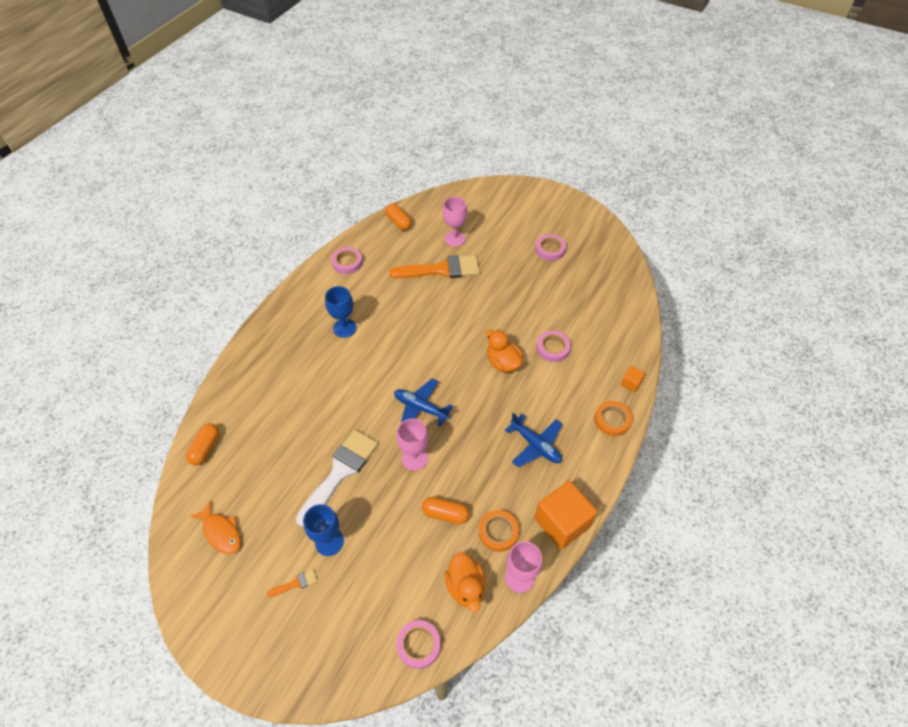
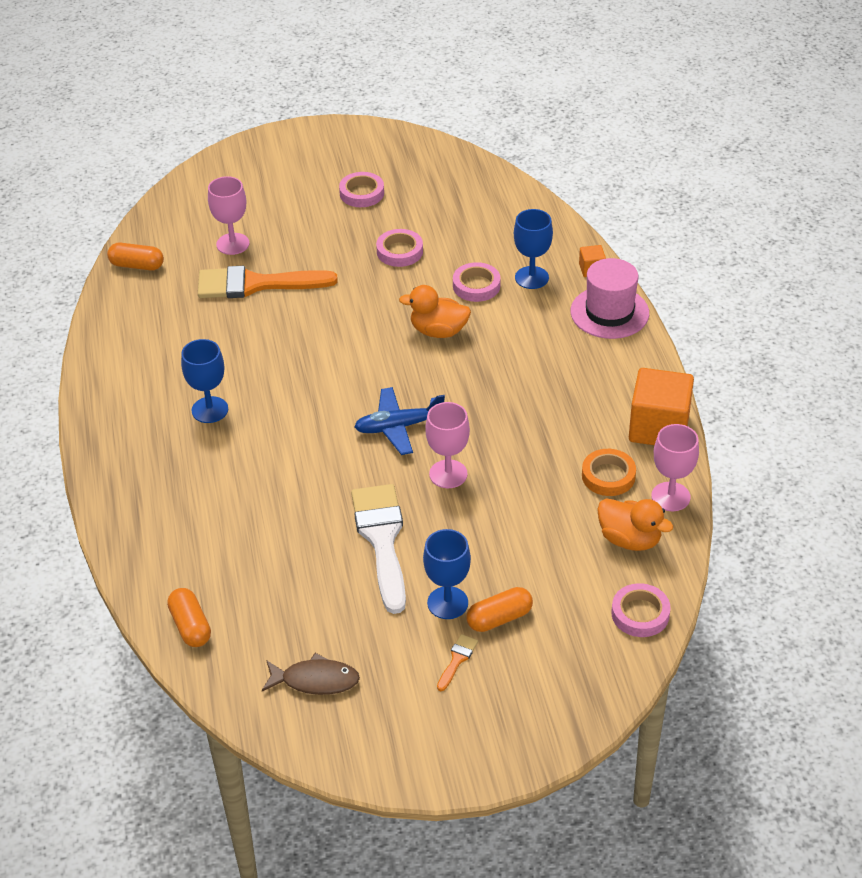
camera: 40 degrees left, 10 degrees down
orange fish [190,500,241,554] -> brown fish [262,653,360,695]
pink tape [331,247,363,274] -> pink tape moved to [376,229,423,267]
orange brush [389,255,480,278] -> orange brush turned 135 degrees counterclockwise [198,266,338,298]
orange capsule [422,497,470,524] -> orange capsule moved to [466,587,533,632]
blue plane [505,413,563,467] -> none
orange tape [595,401,632,436] -> pink hat [571,258,649,339]
none -> blue goblet [514,209,553,289]

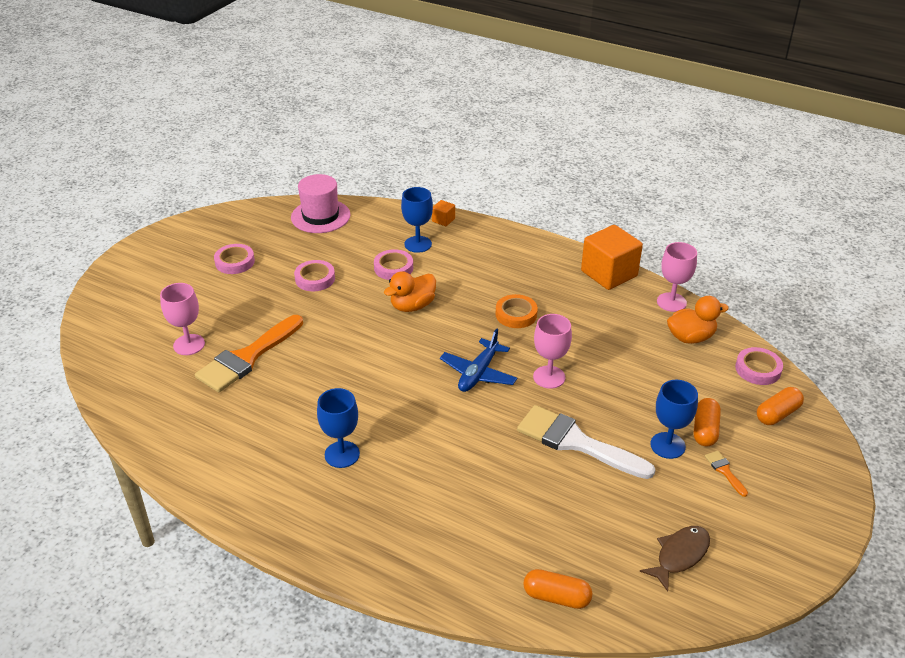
camera: 50 degrees left, 5 degrees down
orange capsule [107,243,164,271] -> orange capsule moved to [757,387,804,425]
pink hat [571,258,649,339] -> pink hat moved to [291,174,351,233]
orange tape [582,449,636,496] -> orange tape moved to [496,294,538,328]

